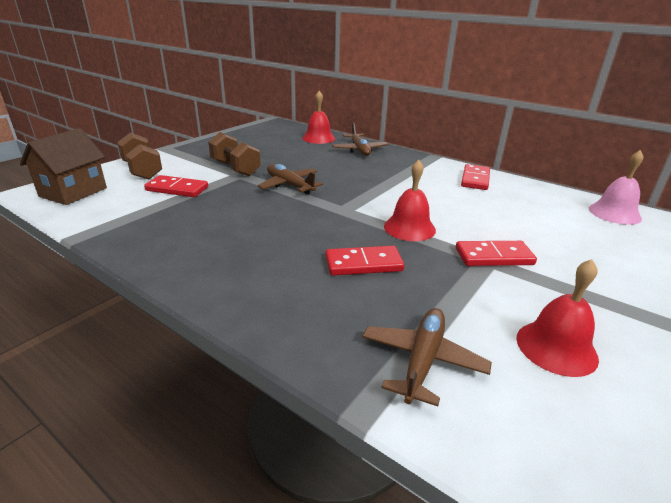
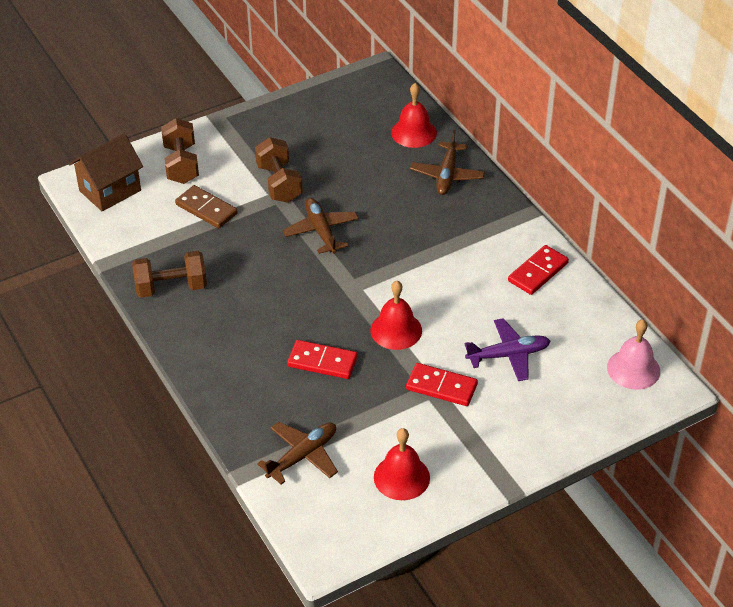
camera: 25 degrees right, 15 degrees up
red domino [144,175,208,197] -> brown domino [175,185,238,228]
none -> brown dumbbell [132,251,207,298]
none -> purple plane [464,318,550,381]

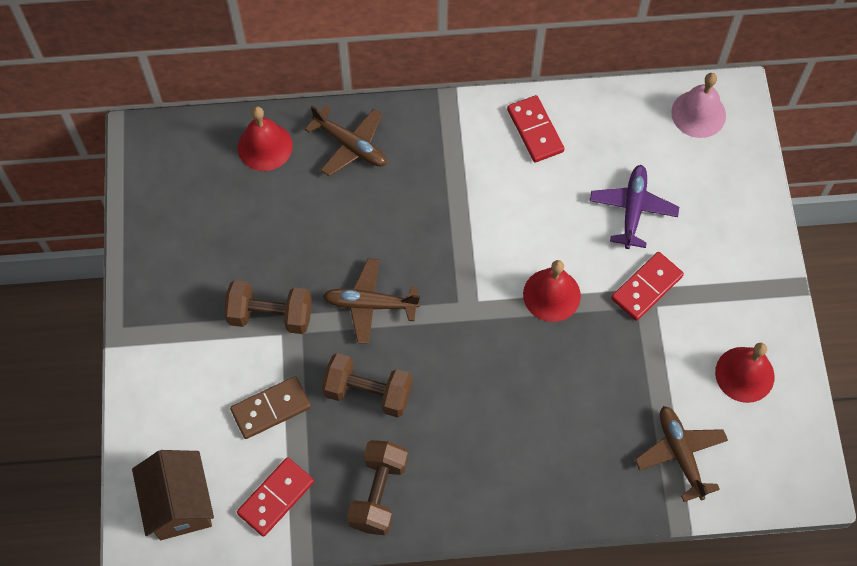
camera: 65 degrees left, 20 degrees up
brown dumbbell [161,118,199,184] -> brown dumbbell moved to [322,353,412,417]
red domino [287,340,358,379] -> red domino moved to [237,457,314,537]

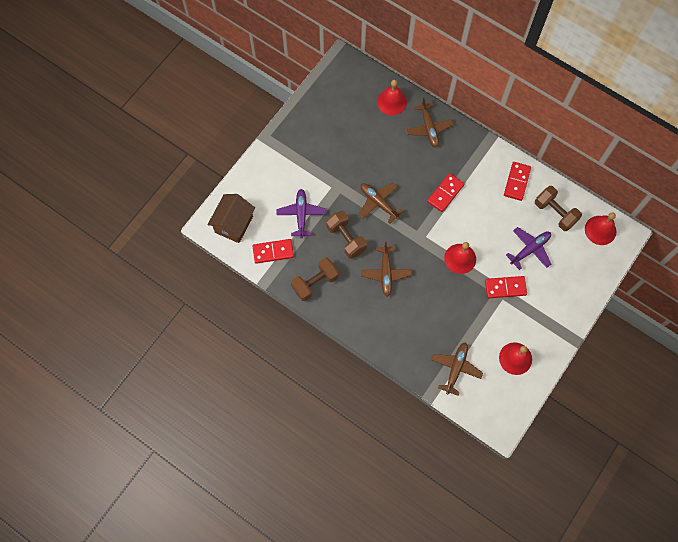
camera: 40 degrees right, 5 degrees up
brown dumbbell [224,280,312,334] -> brown dumbbell moved to [535,186,582,231]
brown domino [230,376,311,439] -> purple plane [276,189,326,238]
pink bell [671,73,726,138] -> red bell [585,212,616,245]
none -> brown plane [361,241,412,297]
none -> red domino [427,173,464,212]

